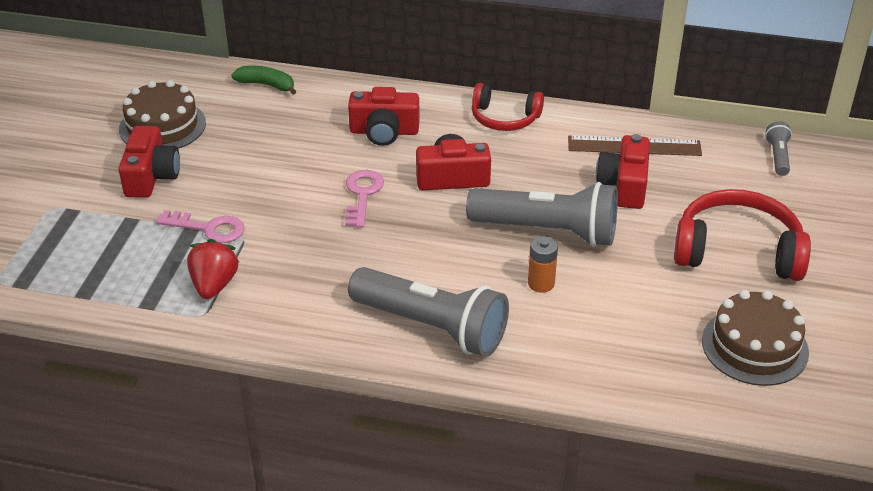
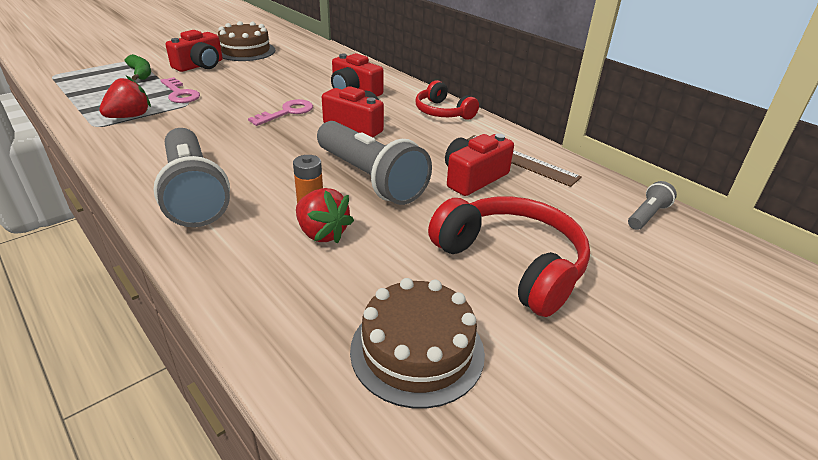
camera: 35 degrees right, 5 degrees down
green banana [232,66,297,95] -> green banana moved to [125,54,151,80]
none -> red strawberry [296,188,354,244]

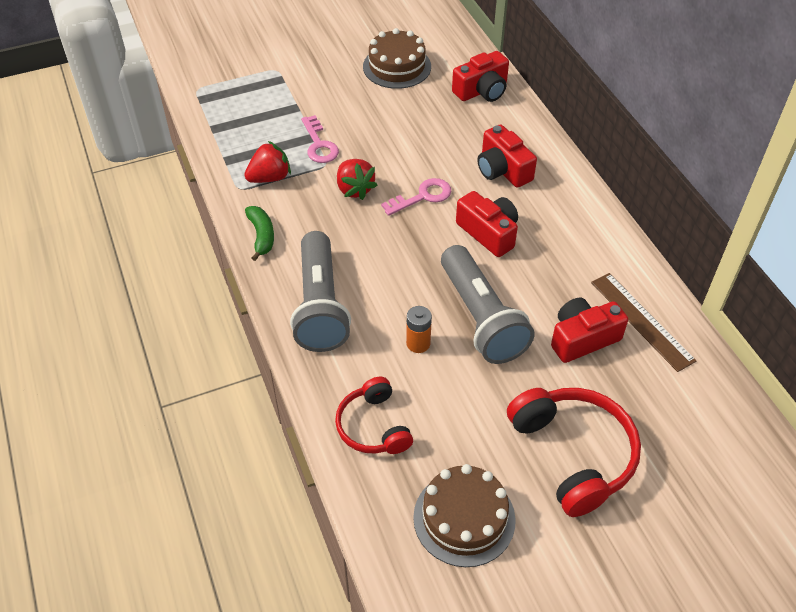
camera: 20 degrees right, 15 degrees up
green banana [125,54,151,80] -> green banana moved to [245,206,274,261]
red camera [165,30,223,72] -> red camera moved to [452,51,509,102]
red strawberry [296,188,354,244] -> red strawberry moved to [337,159,377,200]
red headphones [416,80,479,120] -> red headphones moved to [335,377,413,454]
grey flashlight [628,181,677,230] -> none

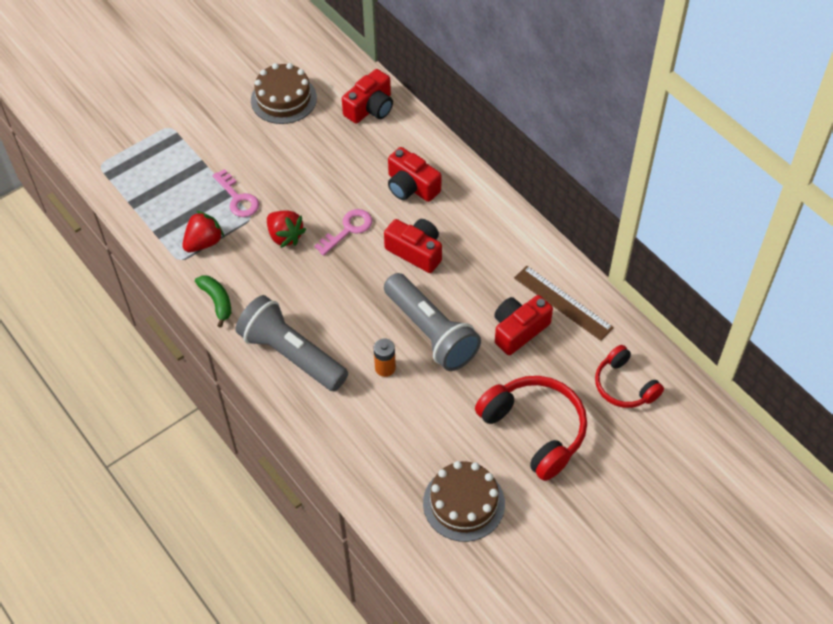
camera: 15 degrees left, 5 degrees up
grey flashlight [290,231,351,352] -> grey flashlight turned 150 degrees clockwise [236,295,348,391]
red headphones [335,377,413,454] -> red headphones moved to [595,345,664,408]

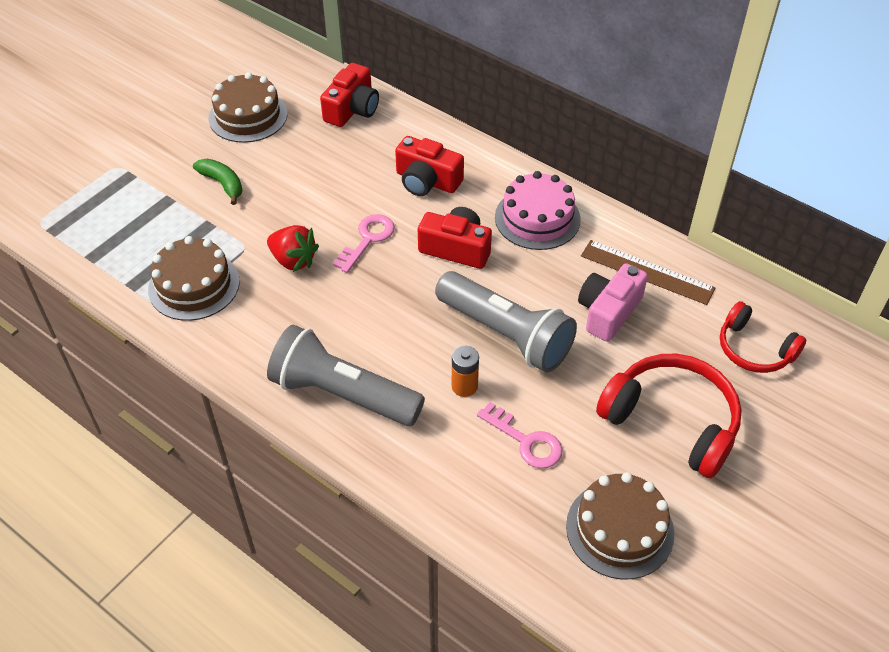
camera: 15 degrees left, 5 degrees down
red strawberry [183,211,224,253] -> brown cake [148,236,240,321]
green banana [195,275,231,328] -> green banana moved to [193,159,243,205]
pink key [213,169,259,217] -> pink key moved to [477,402,563,468]
red camera [494,295,553,355] -> pink camera [578,263,648,342]
none -> pink cake [495,171,581,250]

